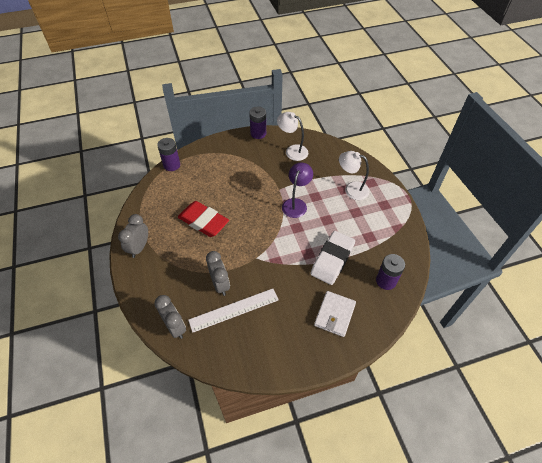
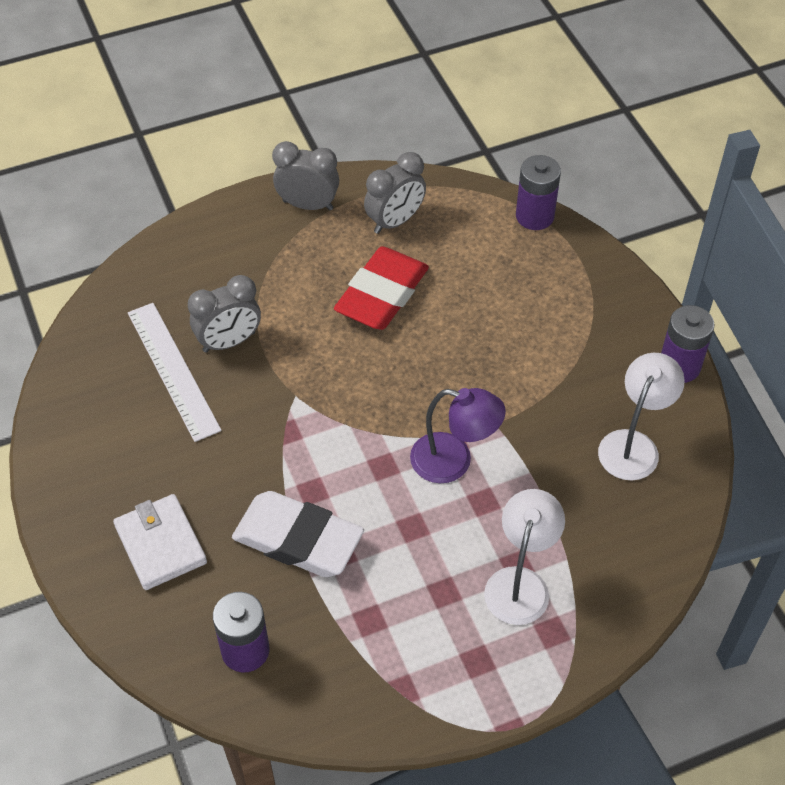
camera: 85 degrees right, 0 degrees up
grey clock [154,295,186,339] -> grey clock moved to [364,152,426,234]
white wallet [314,291,356,337] -> white wallet turned 45 degrees clockwise [113,494,207,590]

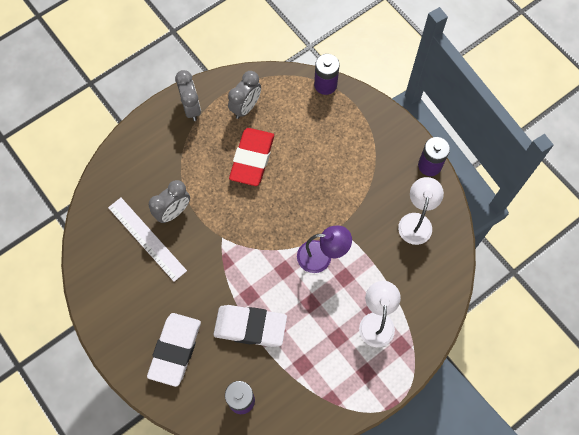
camera: 15 degrees left, 15 degrees up
white wallet [113,494,207,590] -> white eraser [147,313,201,387]
grey clock [272,141,339,210] -> grey clock turned 75 degrees clockwise [175,70,201,121]

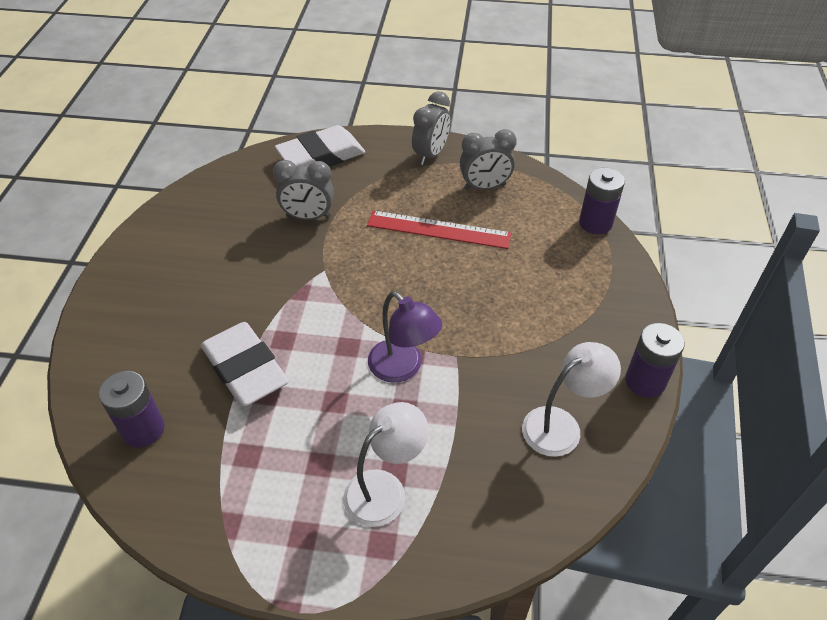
camera: 45 degrees right, 20 degrees down
white ruler [108,198,187,282] -> none
white eraser [147,313,201,387] -> white eraser moved to [275,125,365,167]
red eraser [229,128,274,186] -> red ruler [367,210,511,249]

